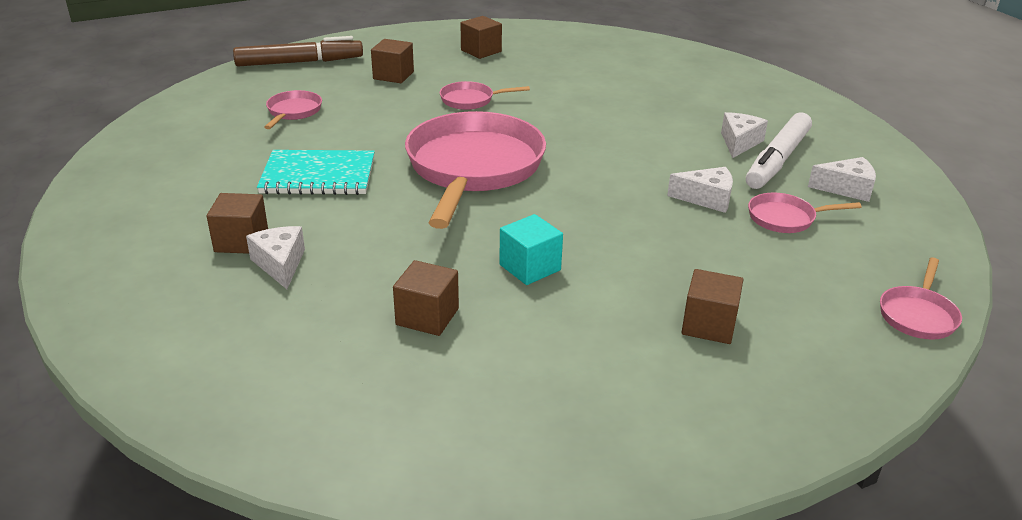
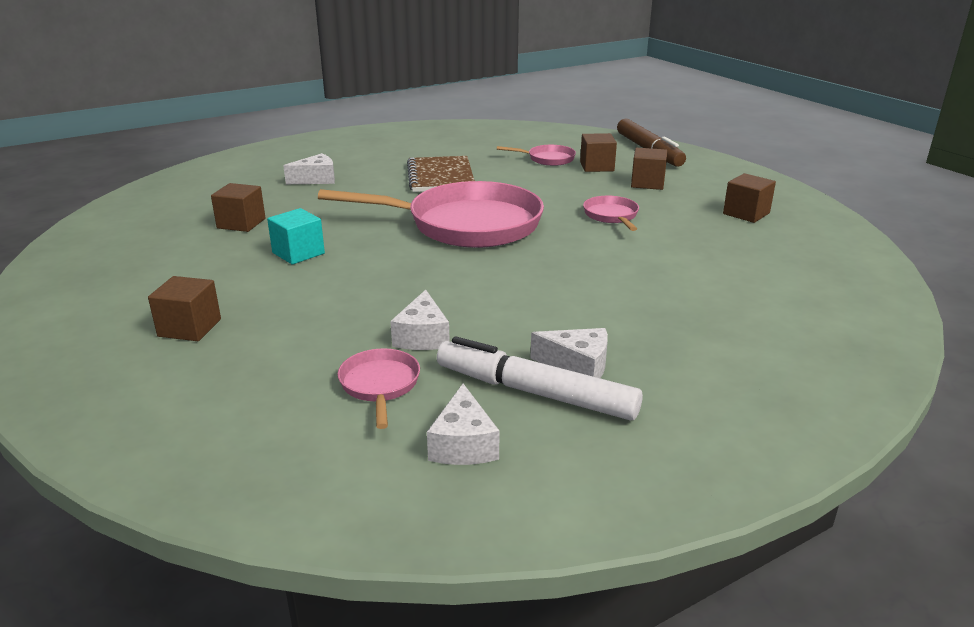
camera: 85 degrees right, 5 degrees down
brown cube [207,193,268,254] -> brown cube moved to [580,133,617,172]
turquoise notebook [257,150,375,195] -> brown notebook [407,156,475,192]
pink pan [880,258,962,340] -> none

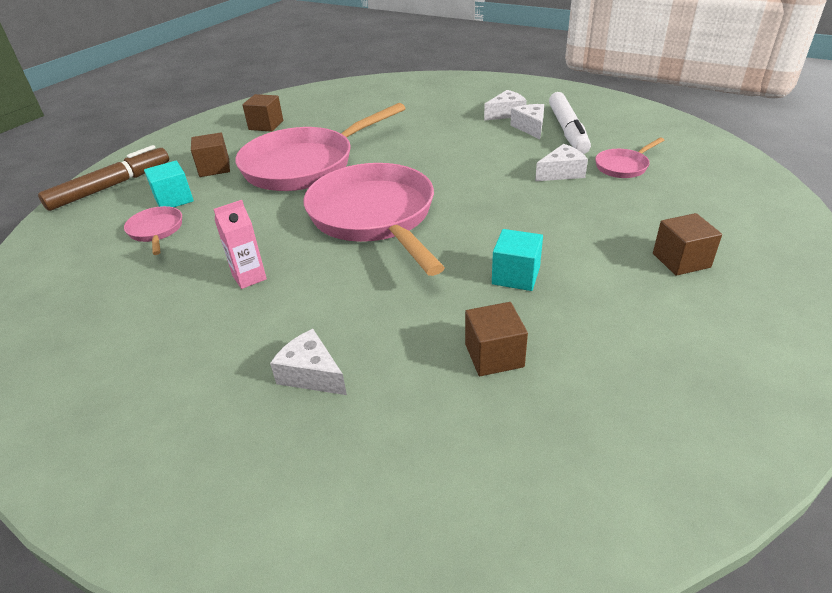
camera: 115 degrees left, 10 degrees up
brown notebook [407,156,475,192] -> pink carton [214,200,267,289]
white cheese [427,384,499,465] -> white cheese moved to [484,90,527,121]
brown cube [580,133,617,172] -> turquoise cube [144,161,194,207]
pink pan [583,196,639,231] -> pink pan [235,103,406,191], size x2.31

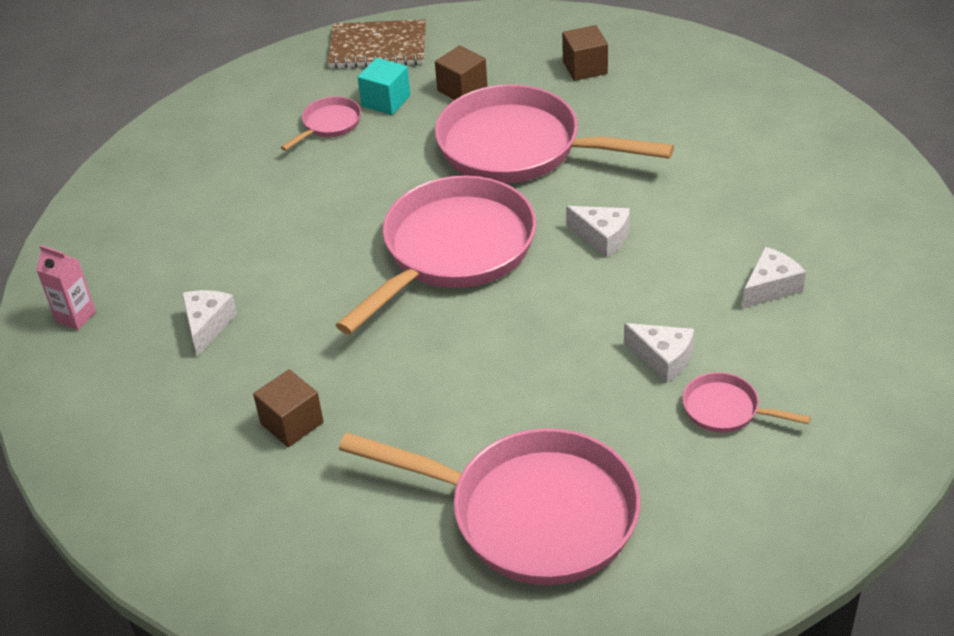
camera: 60 degrees right, 5 degrees up
brown marker [38,145,169,211] -> brown notebook [328,19,426,68]
pink carton [214,200,267,289] -> pink carton moved to [36,245,96,330]
white cheese [484,90,527,121] -> white cheese moved to [566,206,630,258]
turquoise cube [492,229,543,291] -> none
white marker [549,92,591,154] -> none
brown cube [653,213,722,276] -> pink pan [339,428,641,585]

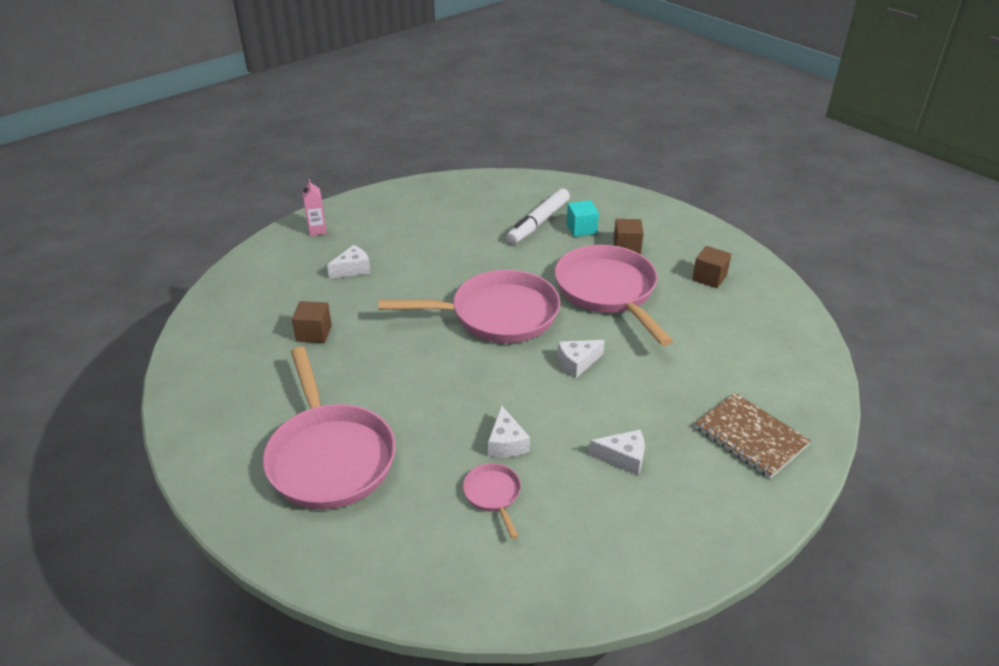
camera: 45 degrees right, 5 degrees down
pink pan [281,96,361,151] -> white marker [507,188,570,244]
brown notebook [328,19,426,68] -> brown notebook moved to [695,393,811,478]
white cheese [566,206,630,258] -> white cheese turned 75 degrees clockwise [557,340,605,378]

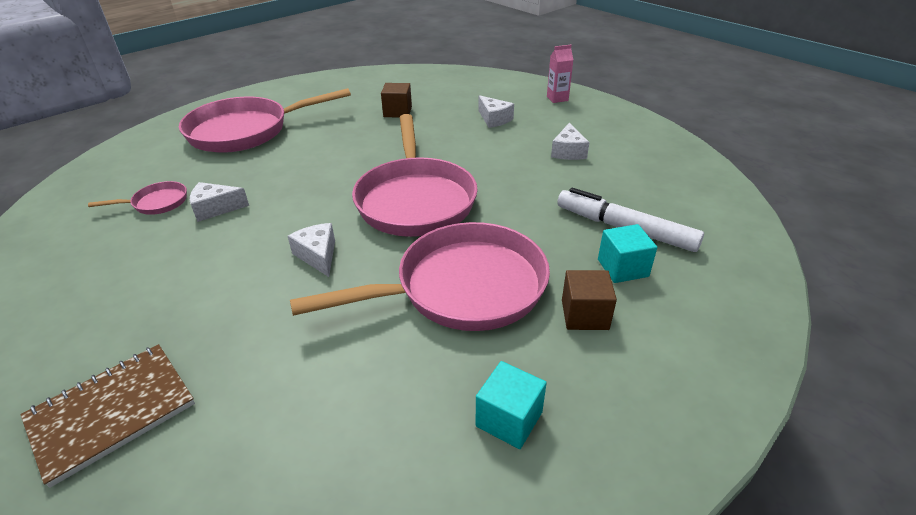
camera: 90 degrees right, 0 degrees up
white cheese [589,430,645,475] -> white cheese moved to [551,122,589,160]
brown cube [692,246,732,288] -> turquoise cube [476,361,547,449]

